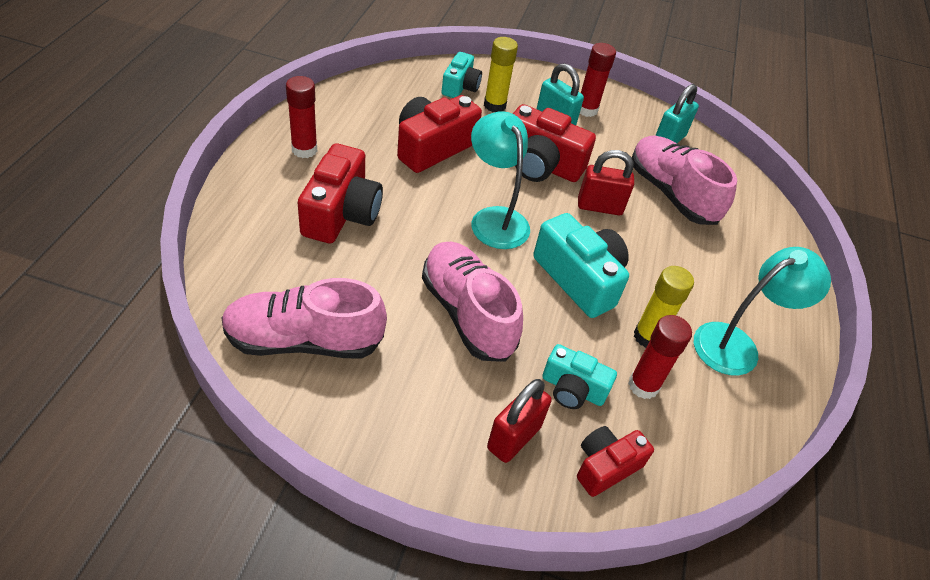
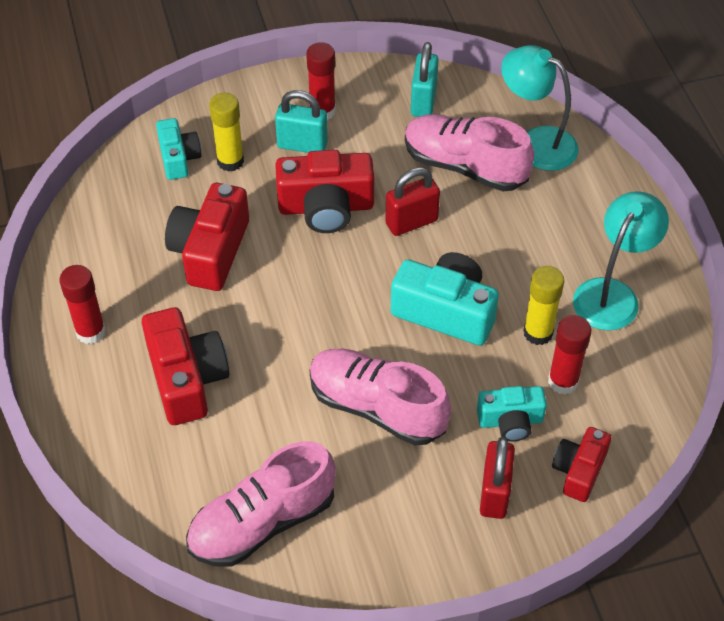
camera: 25 degrees left, 5 degrees up
turquoise lamp [471,111,530,249] -> turquoise lamp moved to [501,45,579,171]

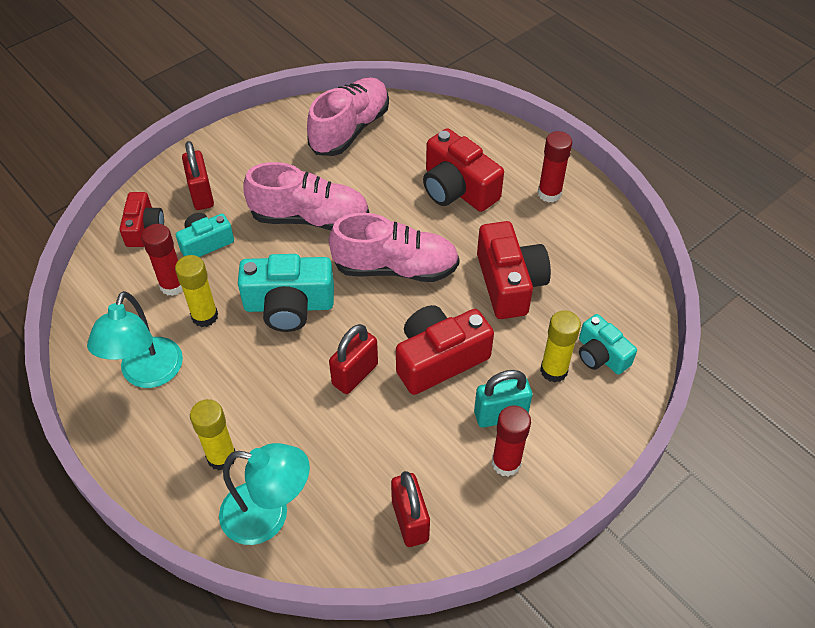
camera: 155 degrees right, 0 degrees up
pink shoe [405,114,534,191] -> pink shoe moved to [329,213,460,282]
turquoise padlock [411,42,439,117] -> red padlock [391,471,430,547]
none -> yellow glue stick [190,399,236,471]

